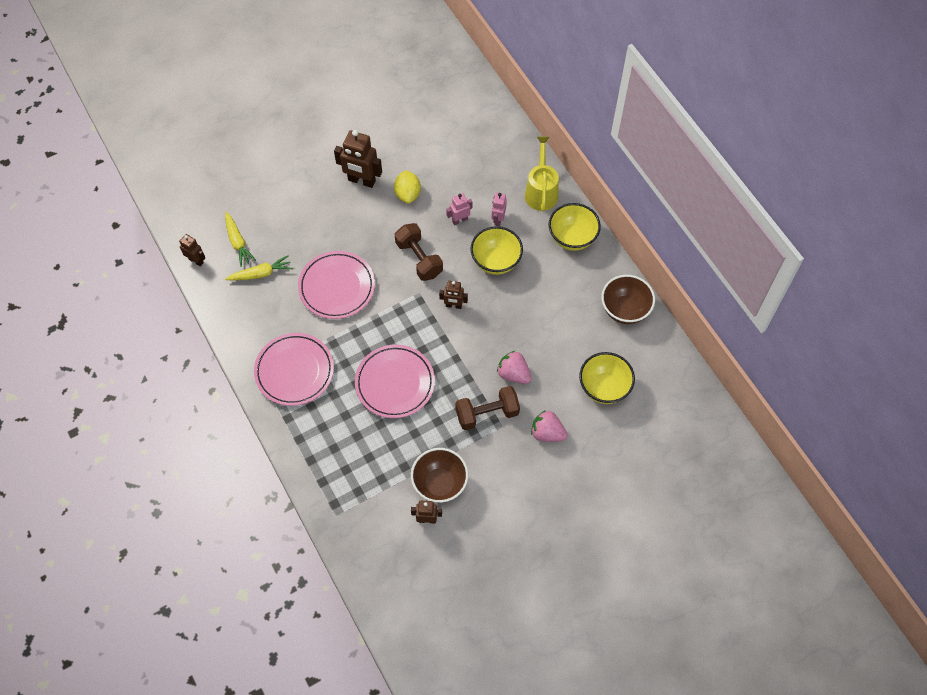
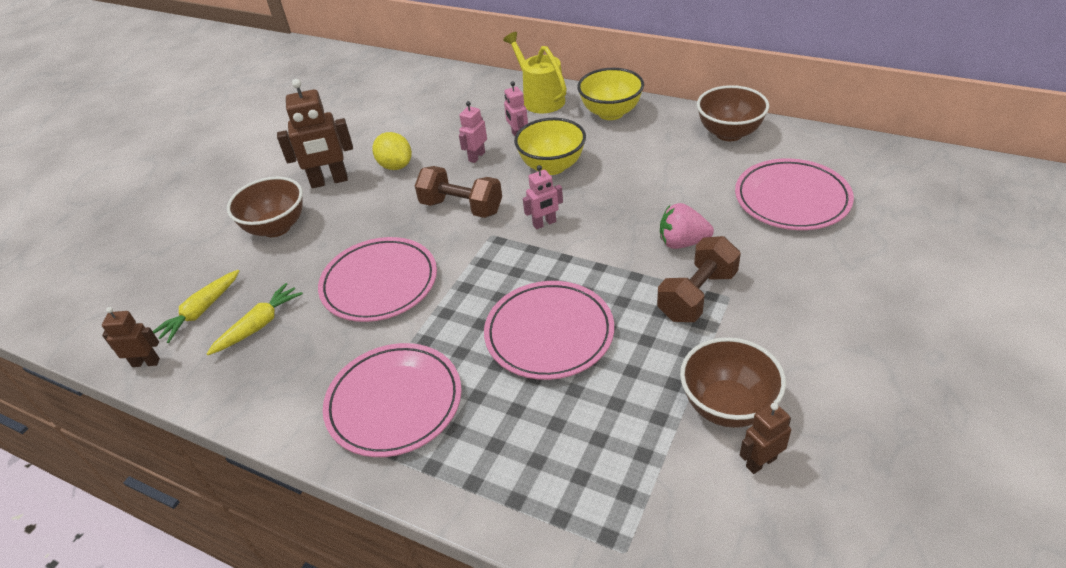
camera: 30 degrees left, 20 degrees down
yellow carrot [225,212,256,267] -> yellow carrot turned 90 degrees clockwise [153,270,239,343]
brown robot [439,281,468,309] -> pink robot [523,165,563,229]
pink strawberry [531,410,568,442] -> none
yellow bowl [579,352,635,404] -> pink plate [735,158,854,230]
none -> brown bowl [227,176,303,237]

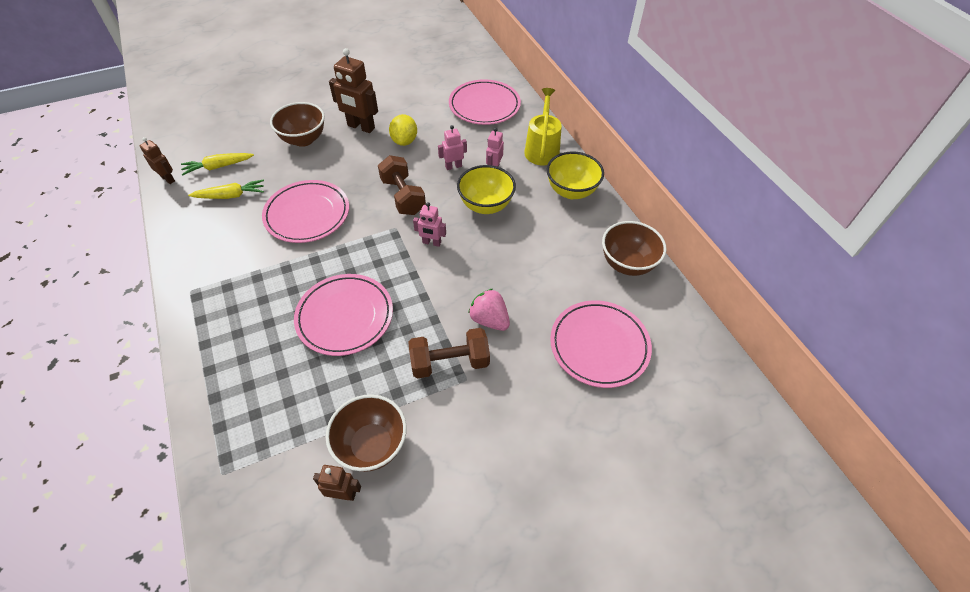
camera: 35 degrees right, 10 degrees up
pink plate [323,343,462,457] -> pink plate moved to [449,79,521,125]

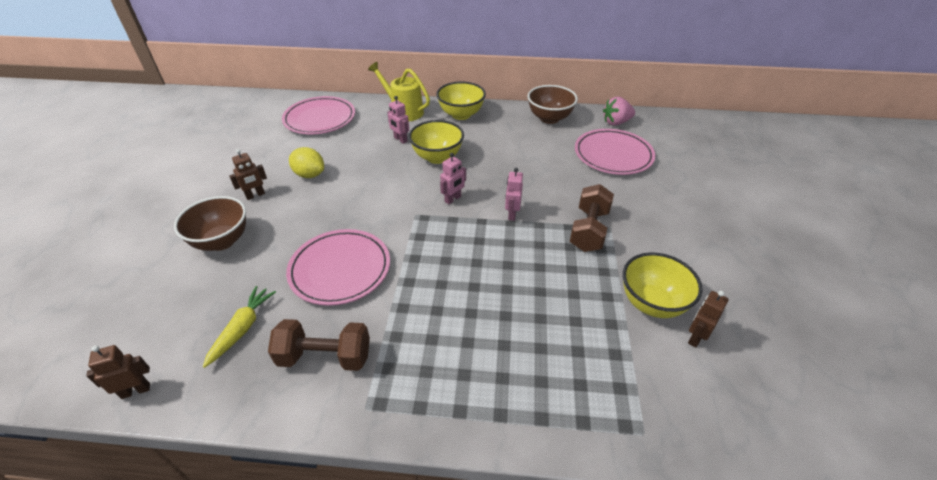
camera: 60 degrees left, 10 degrees down
yellow carrot [181,153,254,176] -> none
pink plate [294,274,393,356] -> none
brown bowl [325,394,407,472] -> yellow bowl [623,252,703,318]
brown robot [329,48,378,133] -> brown robot [229,149,267,200], size x0.56
brown dumbbell [378,155,426,215] -> brown dumbbell moved to [268,319,370,371]
pink robot [438,125,467,170] -> pink robot moved to [505,168,523,221]
pink strawberry [468,289,510,331] -> pink strawberry moved to [603,97,635,126]

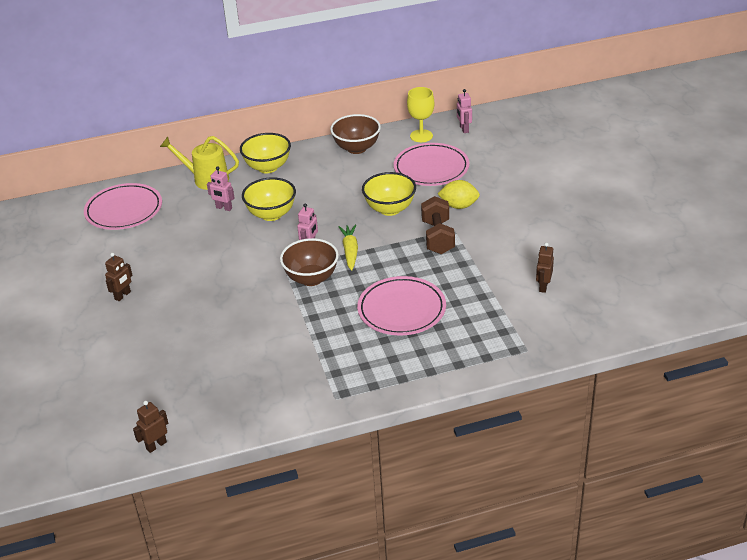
camera: 20 degrees left, 5 degrees down
brown bowl [174,196,246,251] -> brown bowl moved to [280,238,339,286]
yellow carrot [203,286,276,368] -> yellow carrot moved to [338,225,358,271]
brown dumbbell [268,319,370,371] -> none
pink plate [286,229,390,306] -> pink plate moved to [357,276,446,335]
yellow lemon [289,147,324,178] -> yellow lemon moved to [438,180,480,209]
pink robot [505,168,523,221] -> pink robot moved to [457,89,472,133]
pink strawberry [603,97,635,126] -> yellow goblet [407,87,434,142]
yellow bowl [623,252,703,318] -> yellow bowl moved to [362,172,416,216]

